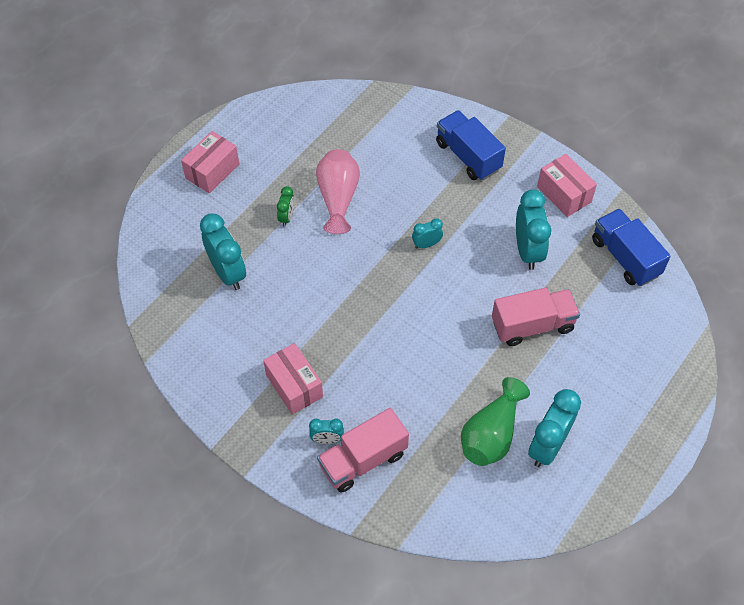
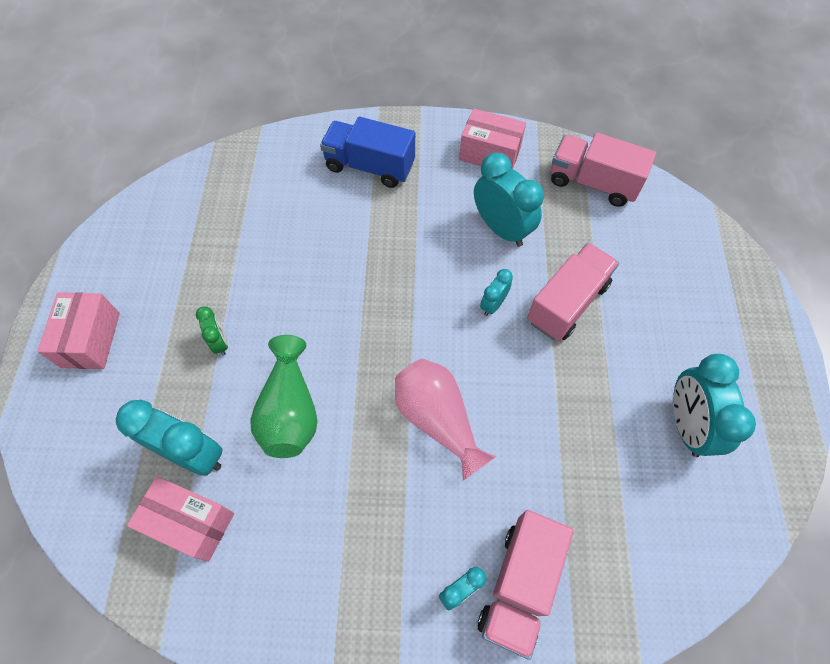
camera: 35 degrees left, 5 degrees up
pink box [263,343,323,415] -> pink box moved to [127,476,234,562]
pink vase [316,149,360,234] -> pink vase moved to [395,359,496,480]
turquoise clock [412,218,443,249] -> turquoise clock moved to [480,269,513,316]
green vase [461,377,530,466] -> green vase moved to [250,335,318,458]
blue truck [592,208,671,286] -> pink truck [551,133,656,207]

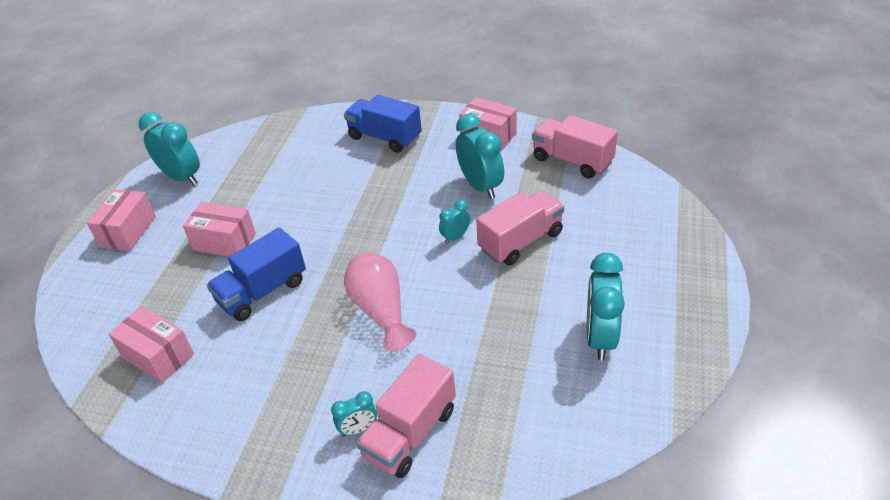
camera: 15 degrees right, 20 degrees down
turquoise clock [116,400,222,476] -> turquoise clock moved to [139,112,200,185]
green clock [196,306,228,356] -> pink box [183,202,256,257]
green vase [250,335,318,458] -> blue truck [207,227,306,321]

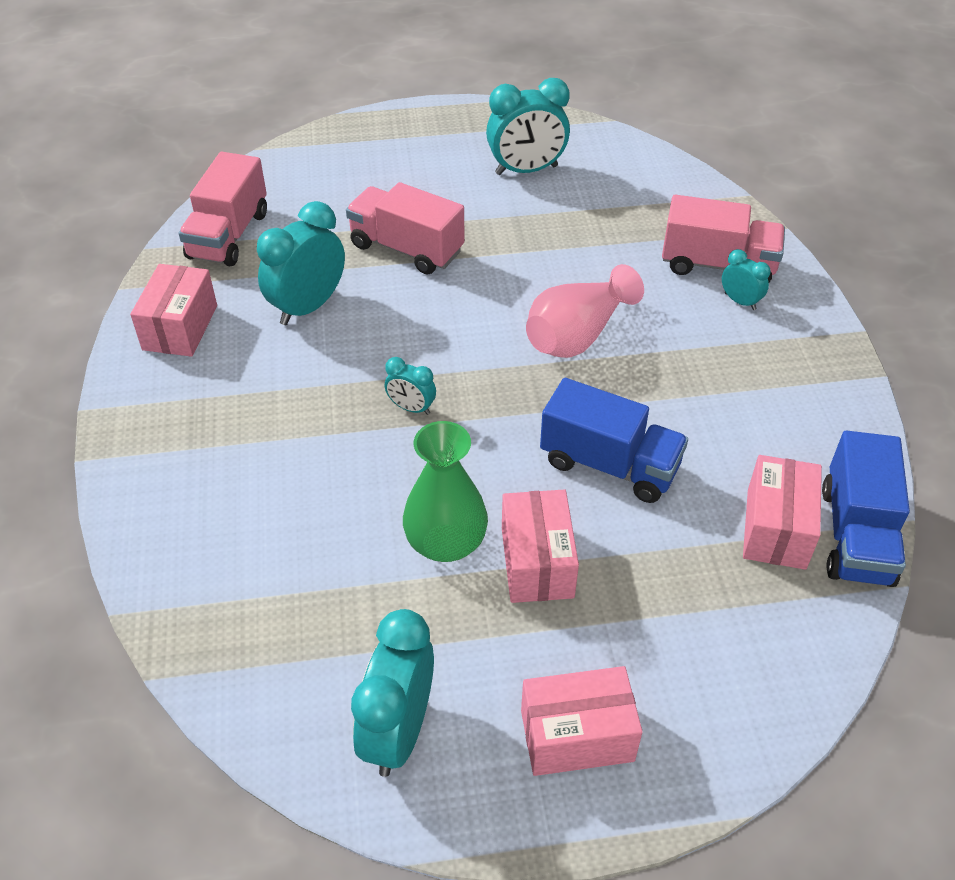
camera: 115 degrees left, 5 degrees up
blue truck [344,95,422,153] -> blue truck moved to [822,431,910,587]
turquoise clock [439,200,470,244] -> turquoise clock moved to [385,357,436,415]
none -> green vase [403,421,488,562]

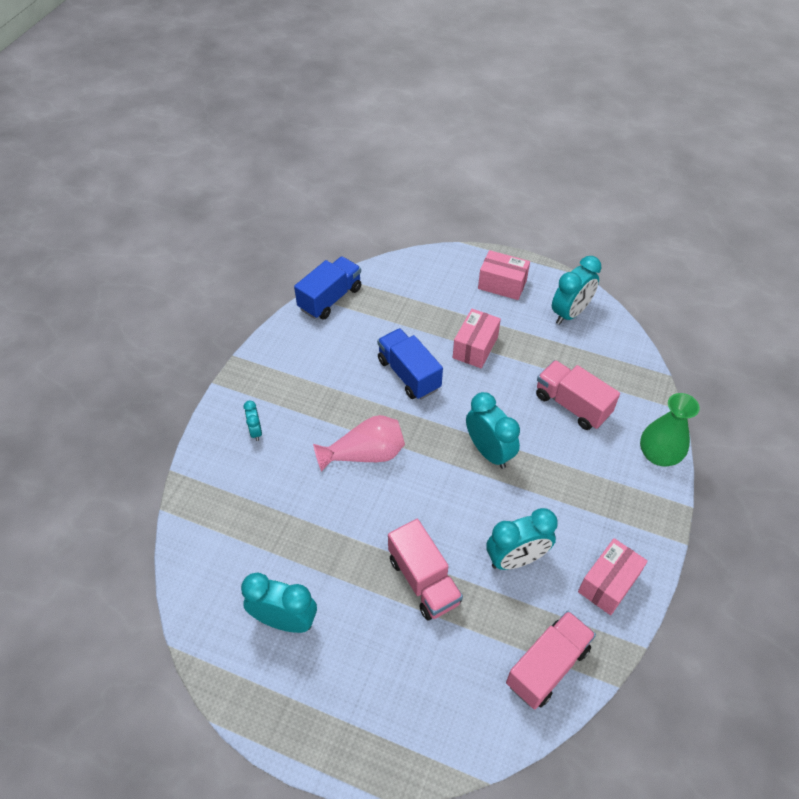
camera: 150 degrees left, 5 degrees up
turquoise clock [385,357,436,415] -> turquoise clock [466,392,520,469], size x1.94
green vase [403,421,488,562] -> green vase moved to [640,393,700,466]
pink truck [662,195,785,282] -> pink truck moved to [536,360,620,430]
pink box [743,455,822,570] -> none

